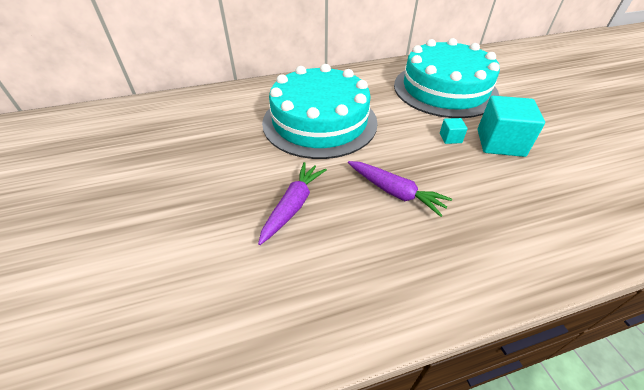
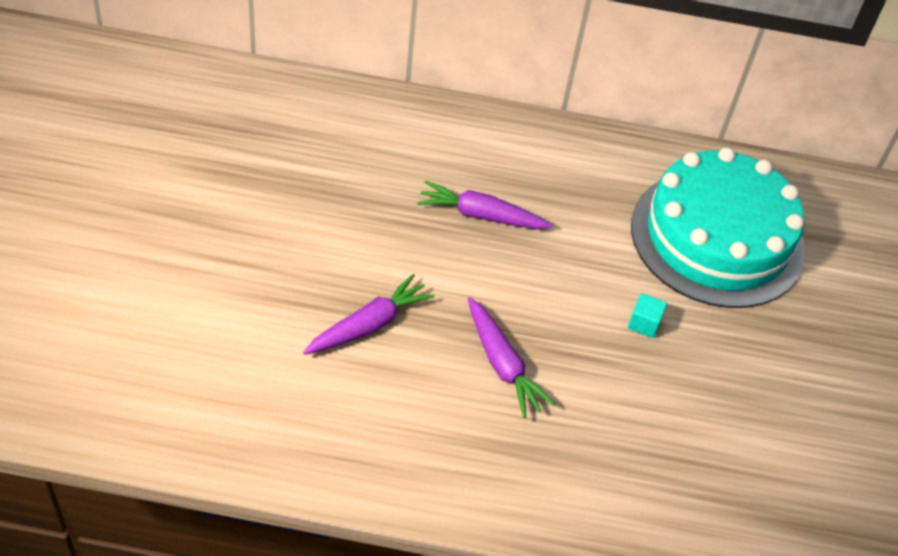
camera: 20 degrees right, 5 degrees up
turquoise cake [262,64,378,159] -> purple carrot [417,180,553,229]
turquoise cube [478,96,545,157] -> none

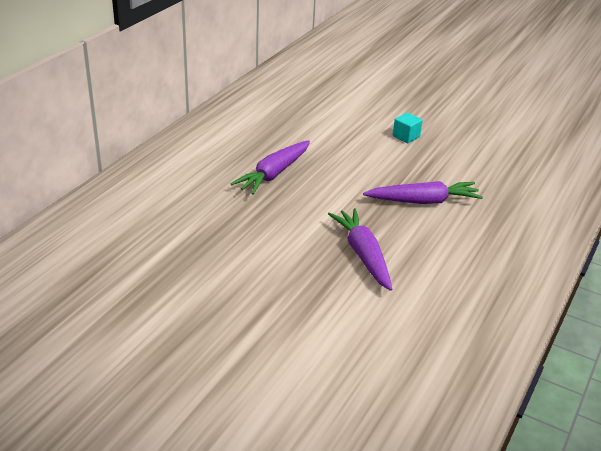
camera: 65 degrees left, 15 degrees down
turquoise cake [631,147,805,308] -> none

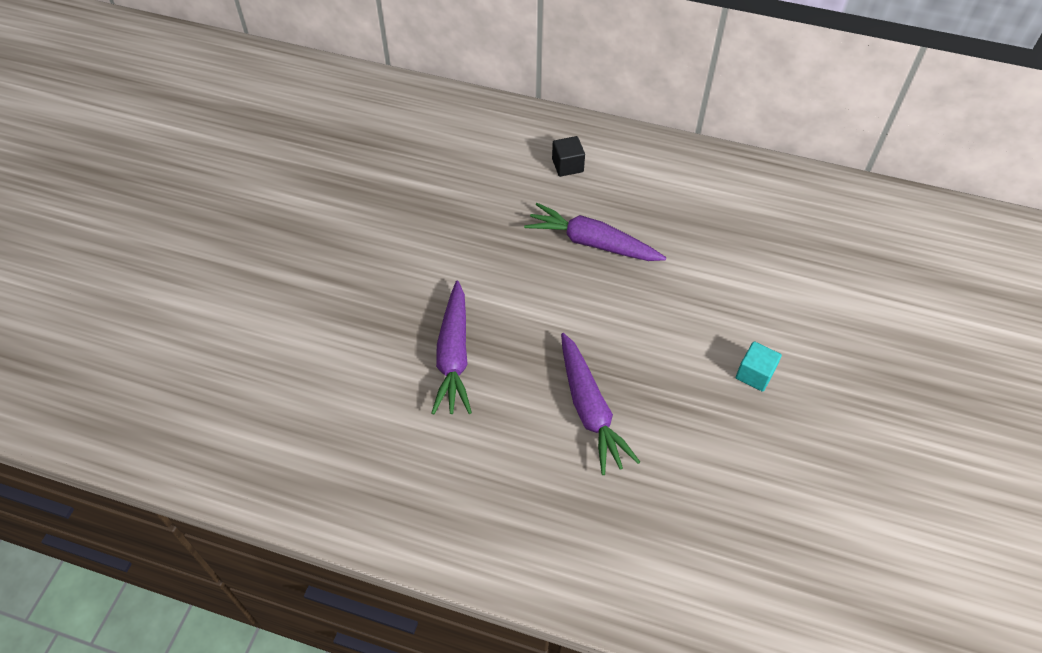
camera: 80 degrees right, 20 degrees up
purple carrot [328,208,392,291] -> purple carrot turned 120 degrees clockwise [431,281,472,415]
none -> black cube [552,136,585,177]

